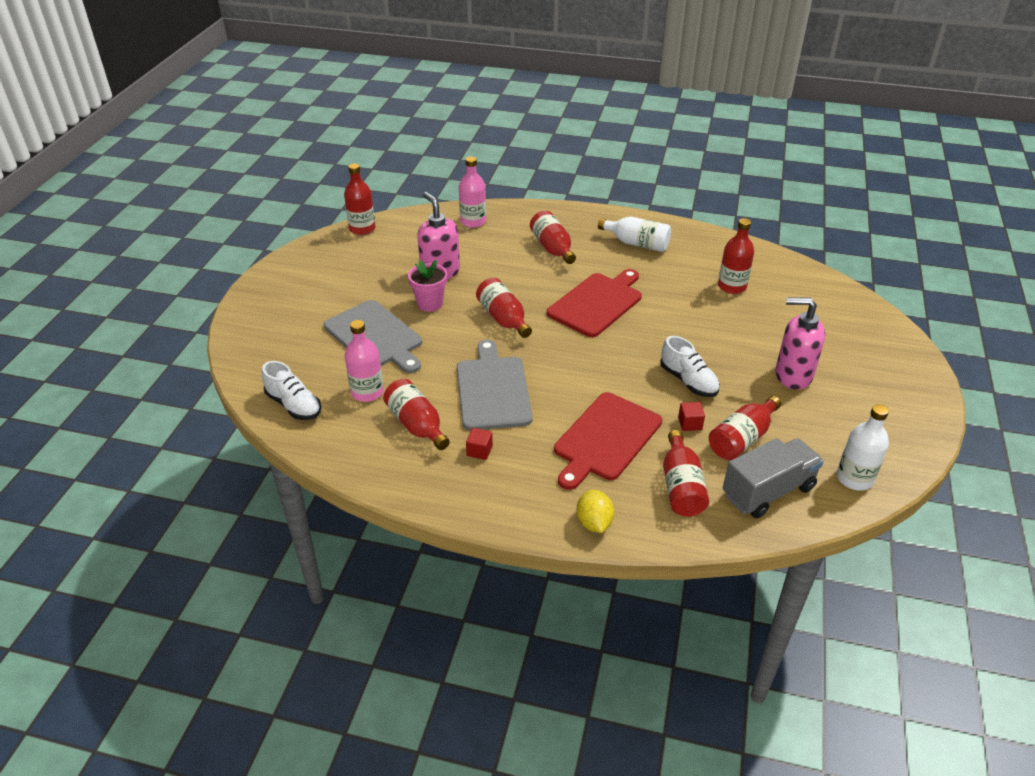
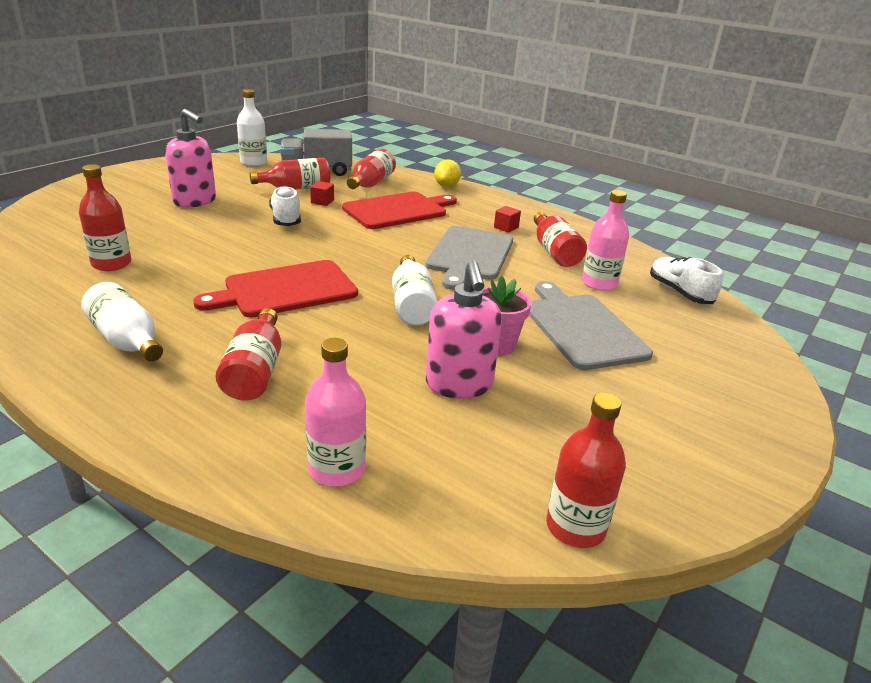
camera: 160 degrees left, 10 degrees down
red bottle [476,278,532,338] -> white bottle [392,255,437,325]

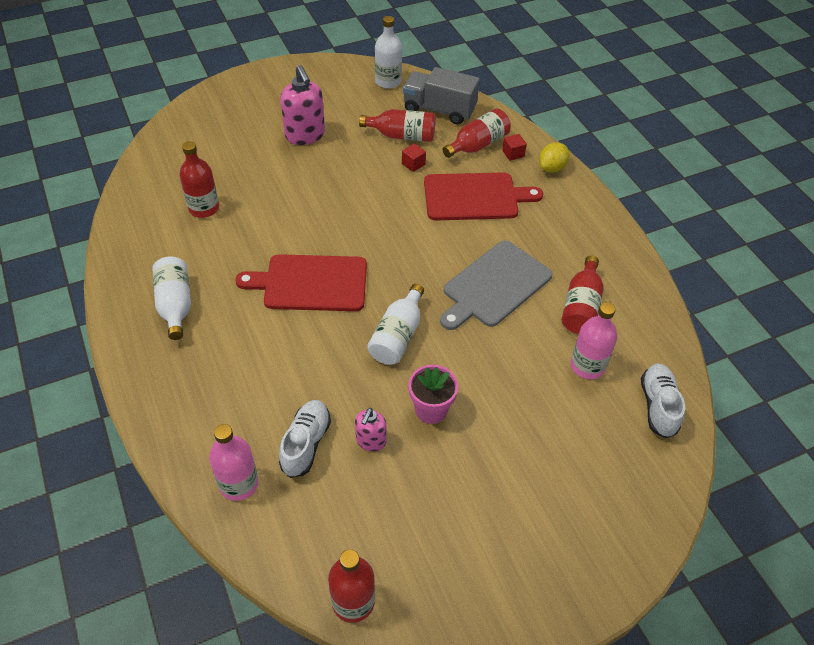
camera: 30 degrees right, 20 degrees up
red bottle [216,308,281,401] -> none
white shoe [269,186,301,226] -> white shoe moved to [279,400,331,478]
pink soap dispenser [426,260,502,399] -> pink soap dispenser [355,408,387,451], size x0.57
red cube [494,206,521,233] -> red cube moved to [502,134,527,161]
grey cutting board [529,281,653,370] -> none

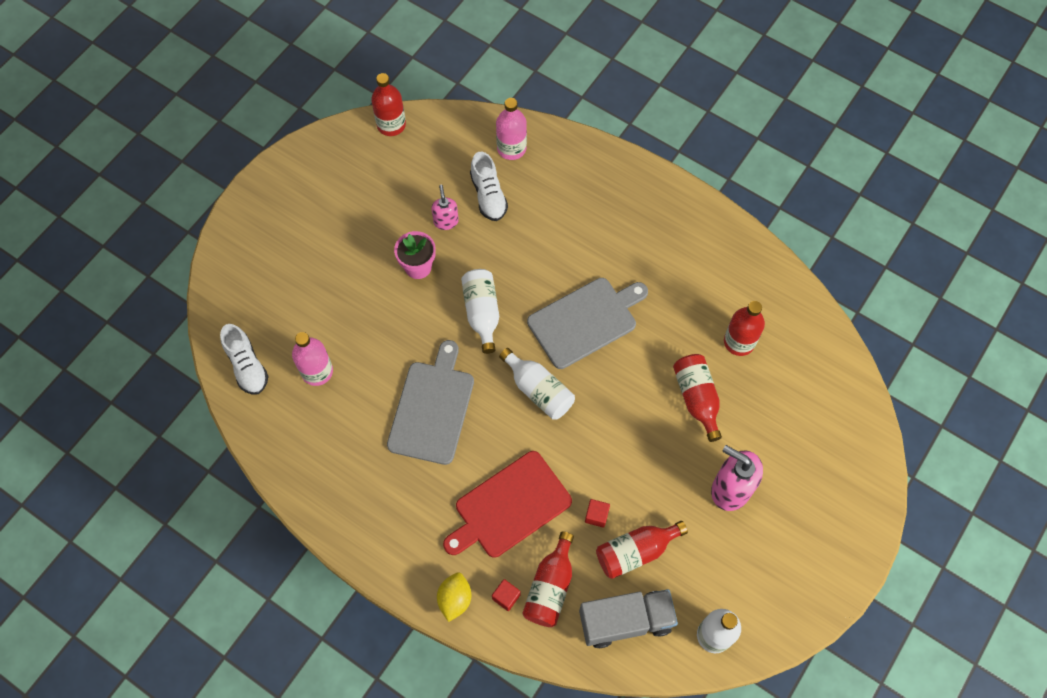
camera: 150 degrees right, 15 degrees up
white bottle [152,257,191,340] -> white bottle moved to [499,348,575,420]
red cutting board [235,254,367,311] -> grey cutting board [527,278,648,369]
red bottle [562,256,604,334] -> red bottle moved to [673,354,722,442]

